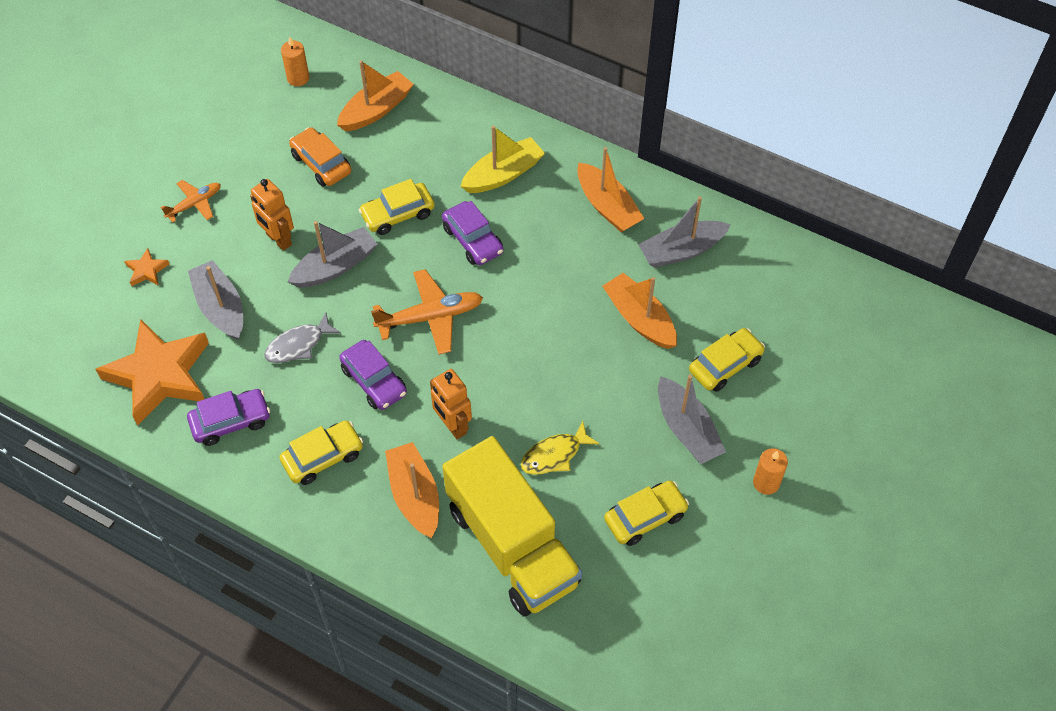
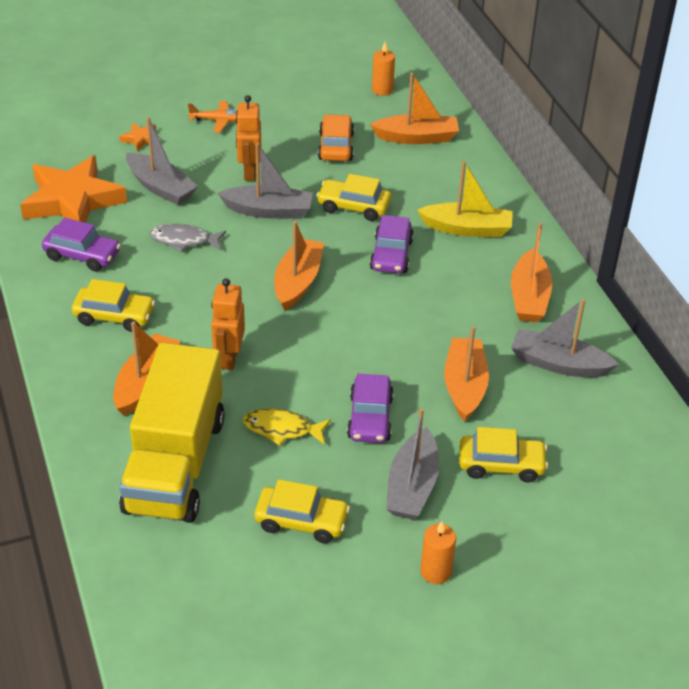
camera: 40 degrees right, 15 degrees down
grey boat [188,260,243,340] -> grey boat turned 120 degrees clockwise [126,117,198,205]
purple car [339,340,407,410] -> purple car moved to [347,374,394,443]
orange plane [371,269,483,355] -> orange boat [274,221,324,311]

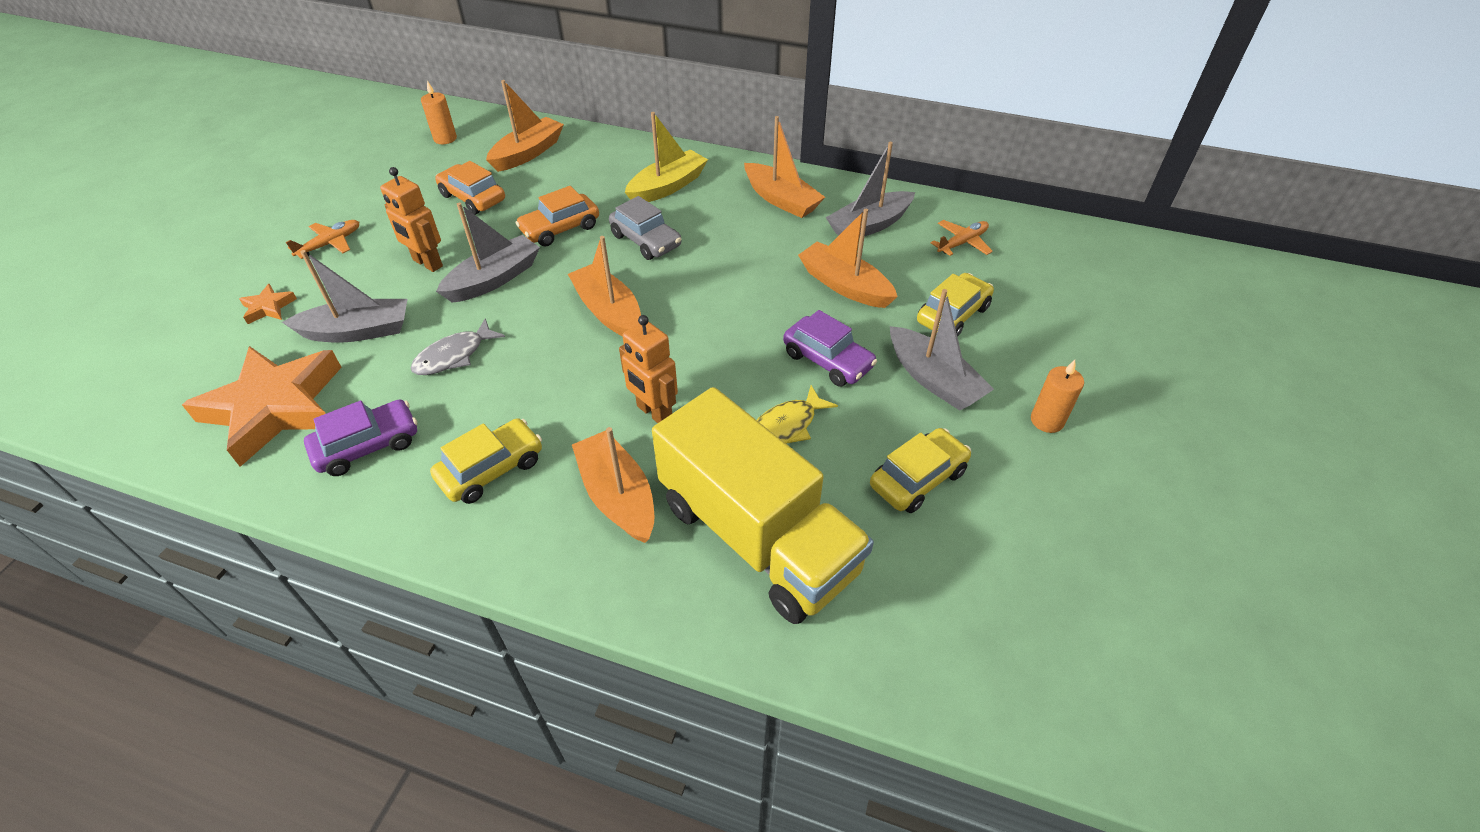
camera: 50 degrees left, 5 degrees up
yellow car [316,174,391,221] -> orange car [516,186,599,247]
purple car [370,215,414,274] -> grey car [609,196,681,260]
none -> orange plane [931,220,993,256]

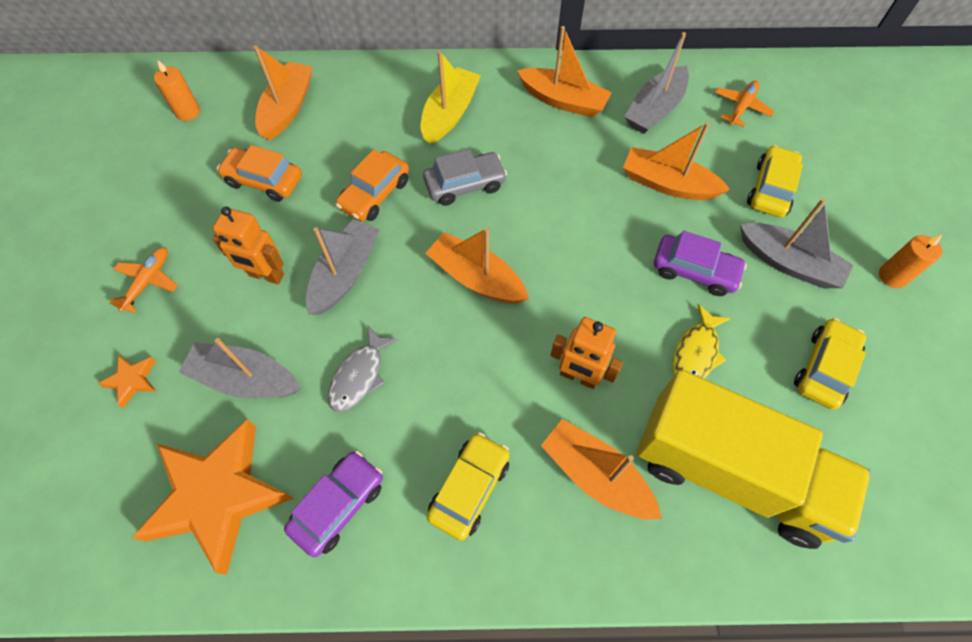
camera: 20 degrees left, 15 degrees up
grey boat [282,250,407,343] -> grey boat turned 135 degrees counterclockwise [179,338,301,399]
grey car [609,196,681,260] -> grey car turned 45 degrees counterclockwise [423,149,507,206]

